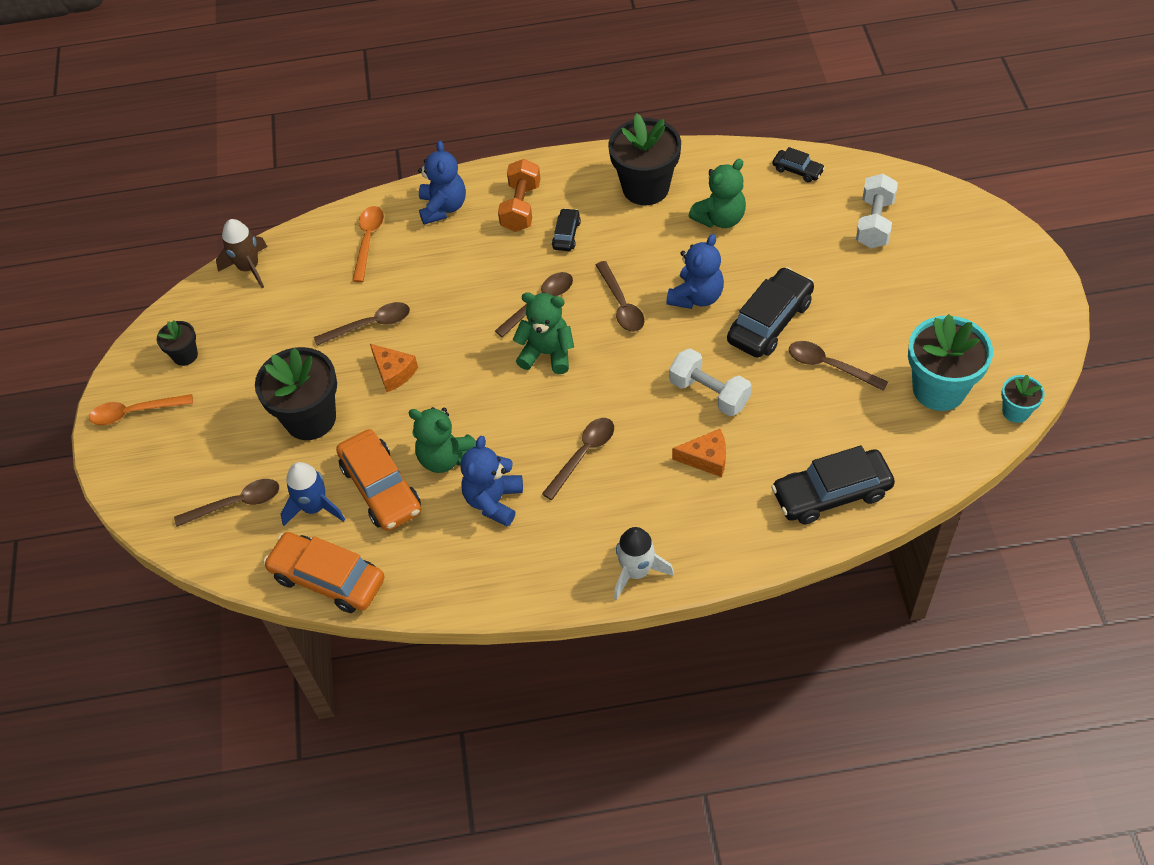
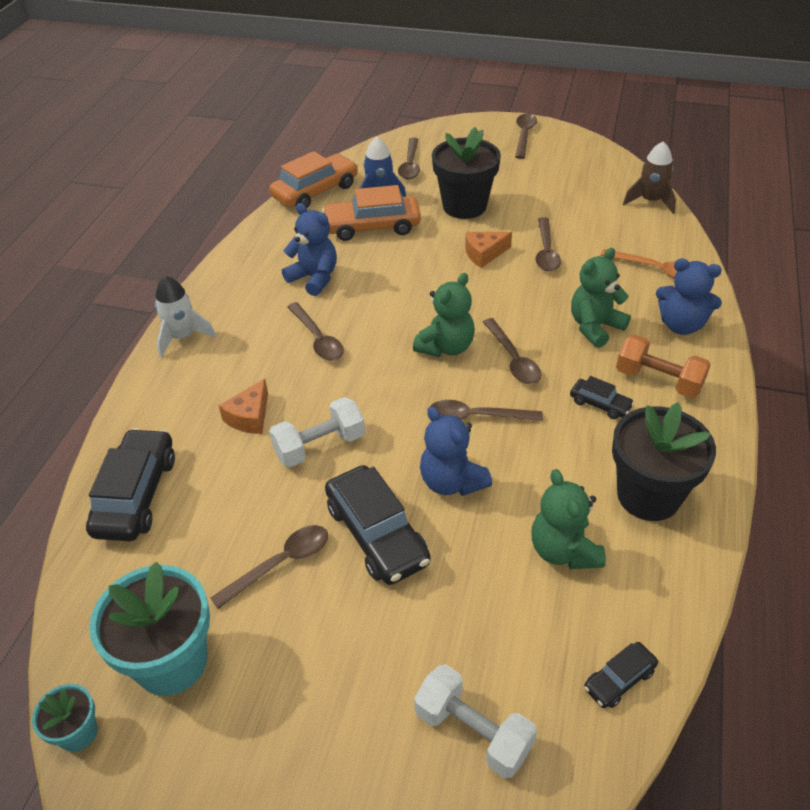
camera: 110 degrees right, 10 degrees down
orange spoon [89,394,193,425] -> brown spoon [515,114,537,159]
black flower pot [157,320,198,366] -> none
green teddy bear [408,407,476,473] -> green teddy bear moved to [571,248,631,348]

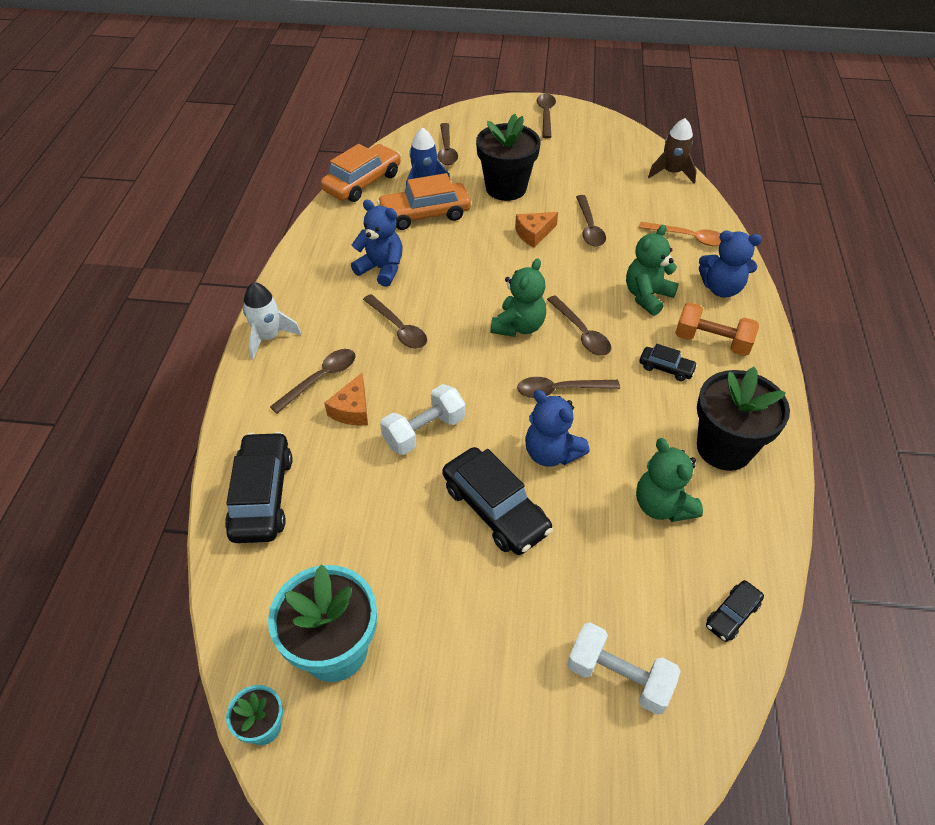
camera: 10 degrees left, 5 degrees up
brown spoon [210,525,328,609] -> brown spoon moved to [270,349,355,414]

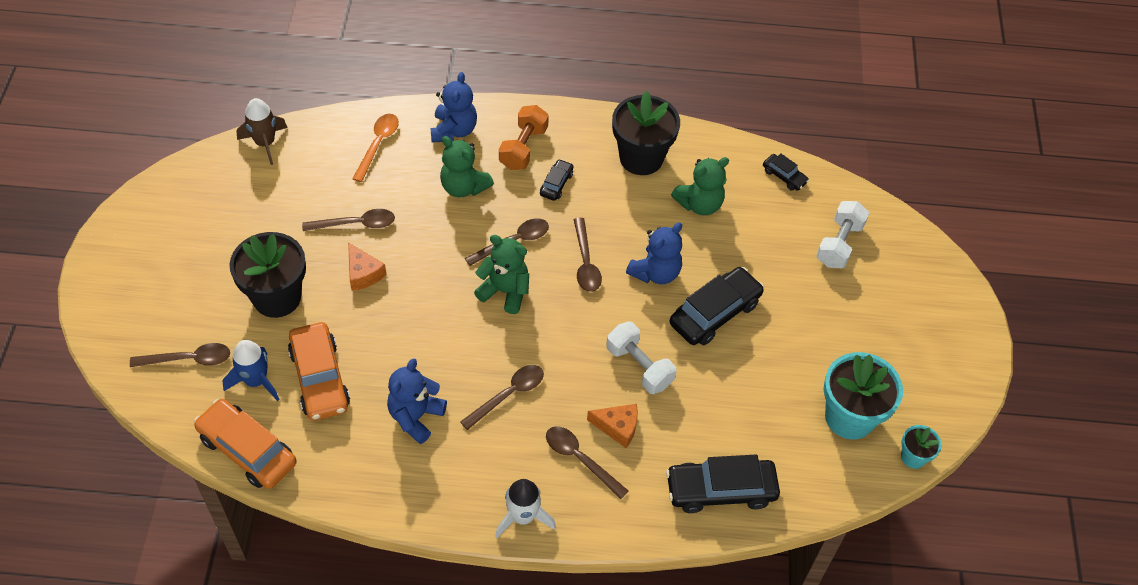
camera: 95 degrees left, 5 degrees up
brown spoon [537,94,556,138] -> none

